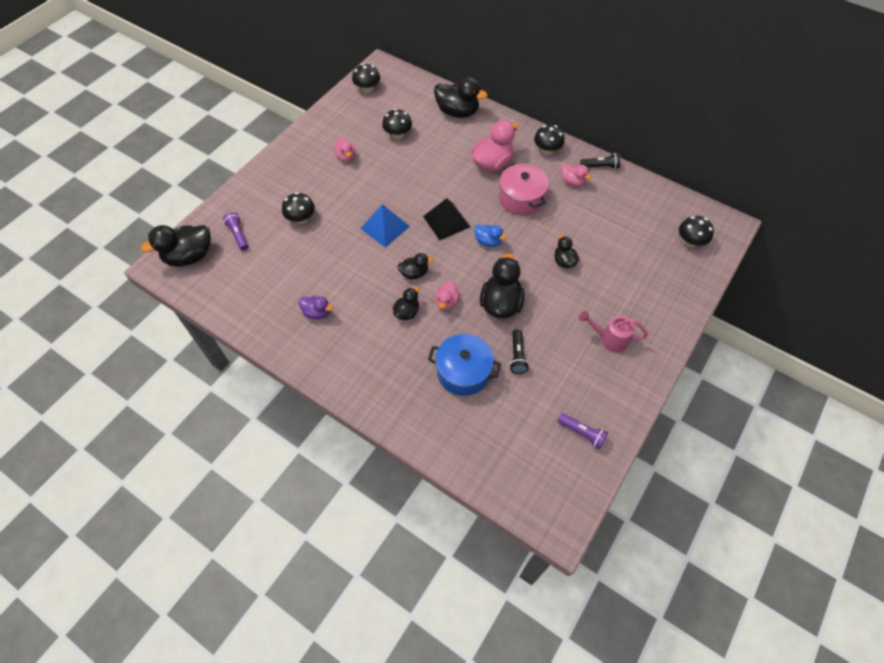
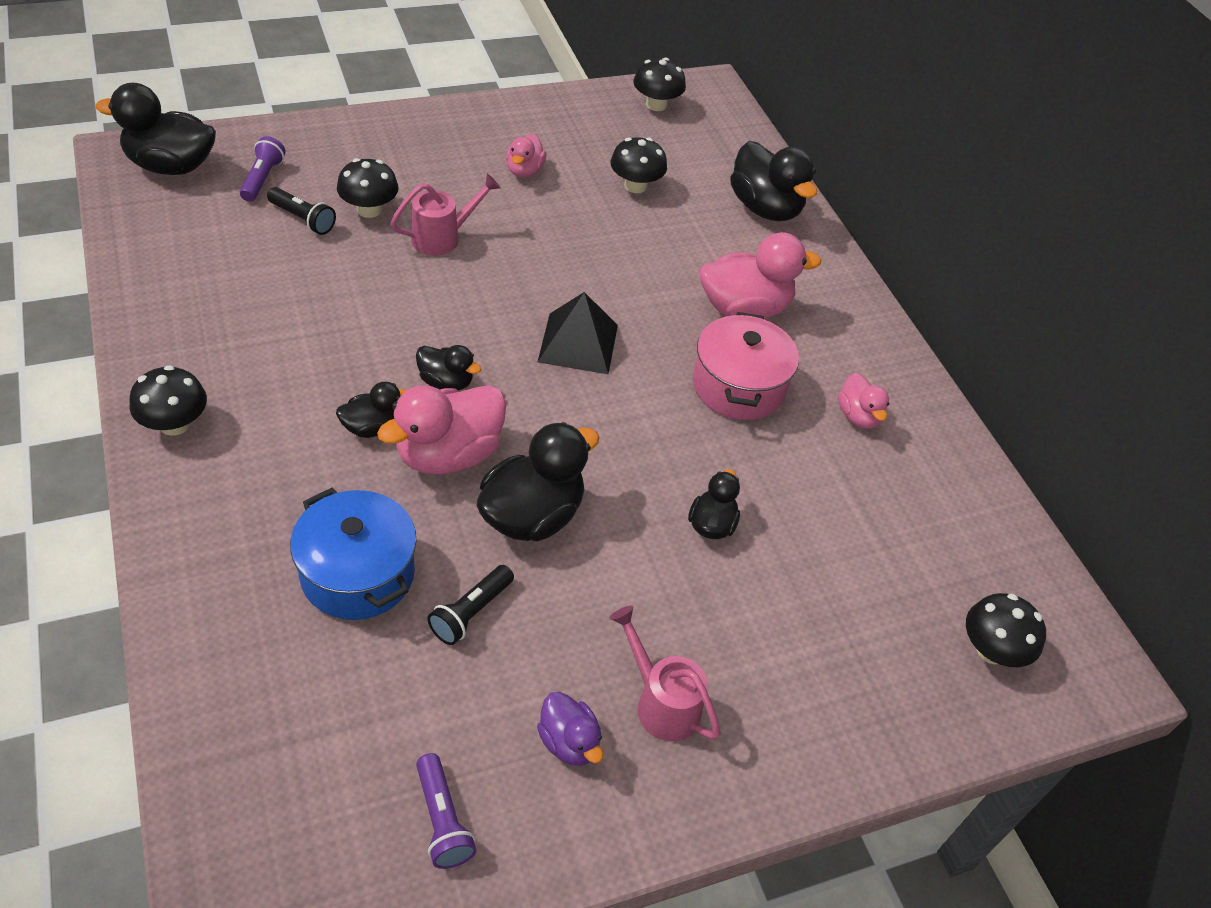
camera: 30 degrees right, 10 degrees down
purple duck [299,296,333,319] -> purple duck moved to [537,692,603,766]
blue pyramid [360,204,410,248] -> none
pink duck [435,280,460,311] -> pink duck [377,385,506,474], size x1.81
blue duck [474,224,507,247] -> none
black mushroom [534,125,565,155] -> black mushroom moved to [129,365,207,436]
black flashlight [580,153,620,169] -> black flashlight moved to [267,187,336,235]
none -> pink watering can [391,174,501,256]

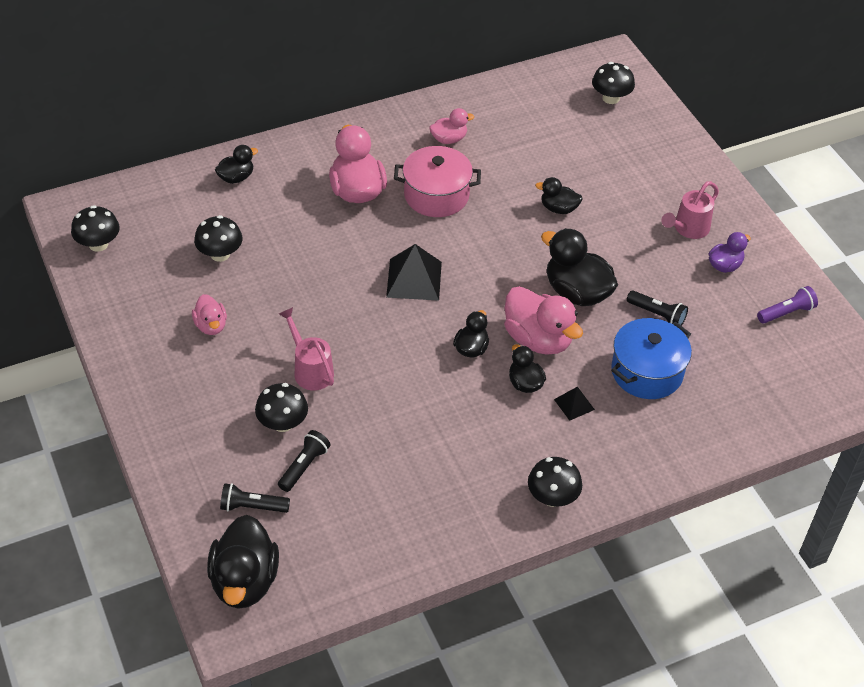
camera: 90 degrees left, 0 degrees up
purple flashlight [240,136,286,202] -> black flashlight [220,483,290,513]
pink duck [506,134,546,178] -> pink duck turned 60 degrees clockwise [192,294,227,335]
black duck [730,141,817,222] -> black duck [215,145,258,184], size x0.55
none -> black pyramid [554,387,595,421]

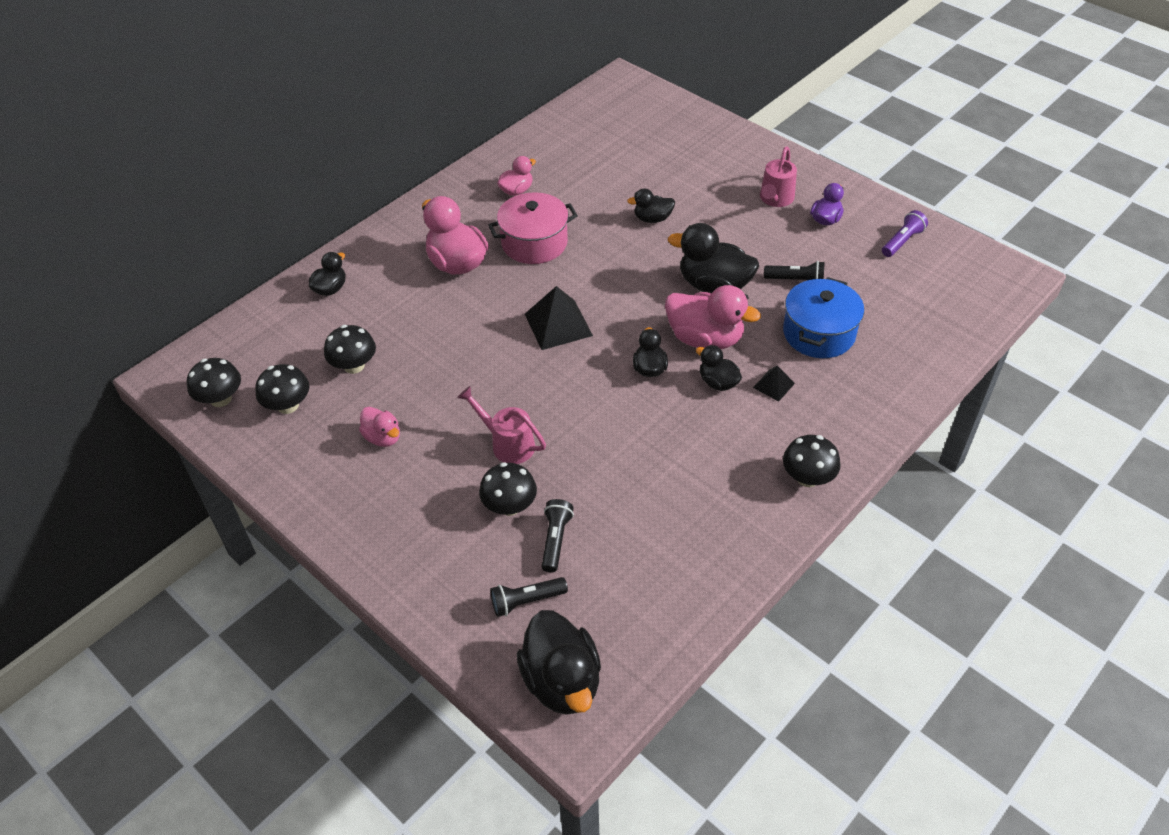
camera: 20 degrees left, 0 degrees up
black mushroom [592,62,635,104] -> black mushroom moved to [255,364,309,414]

